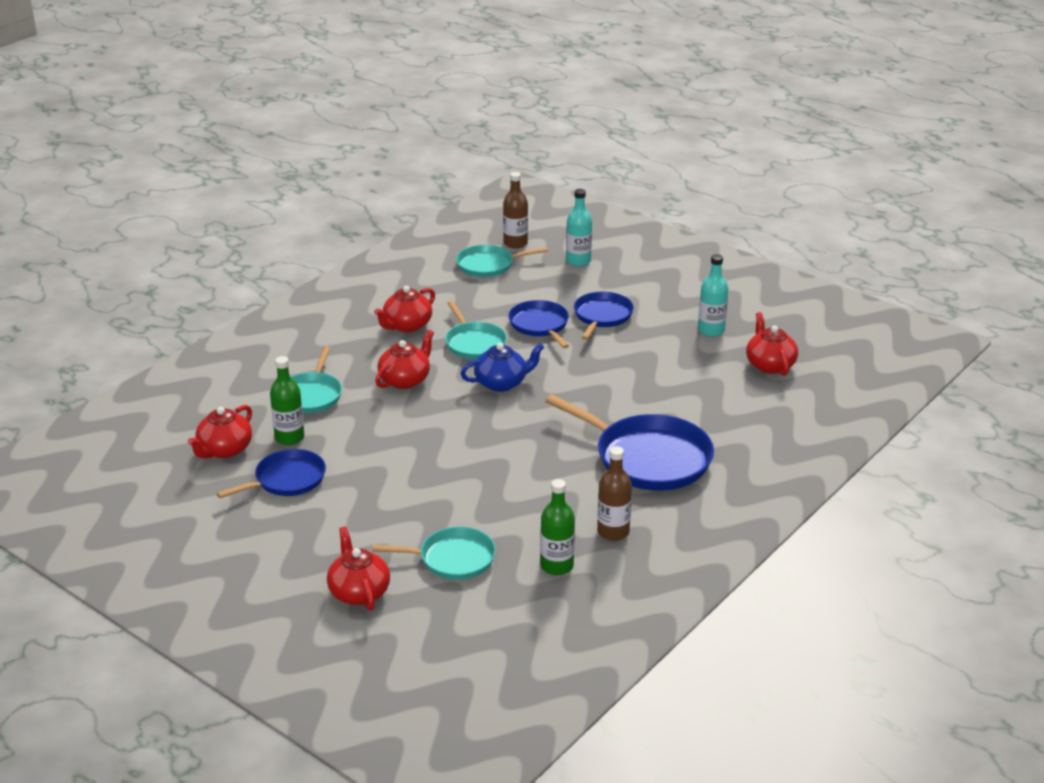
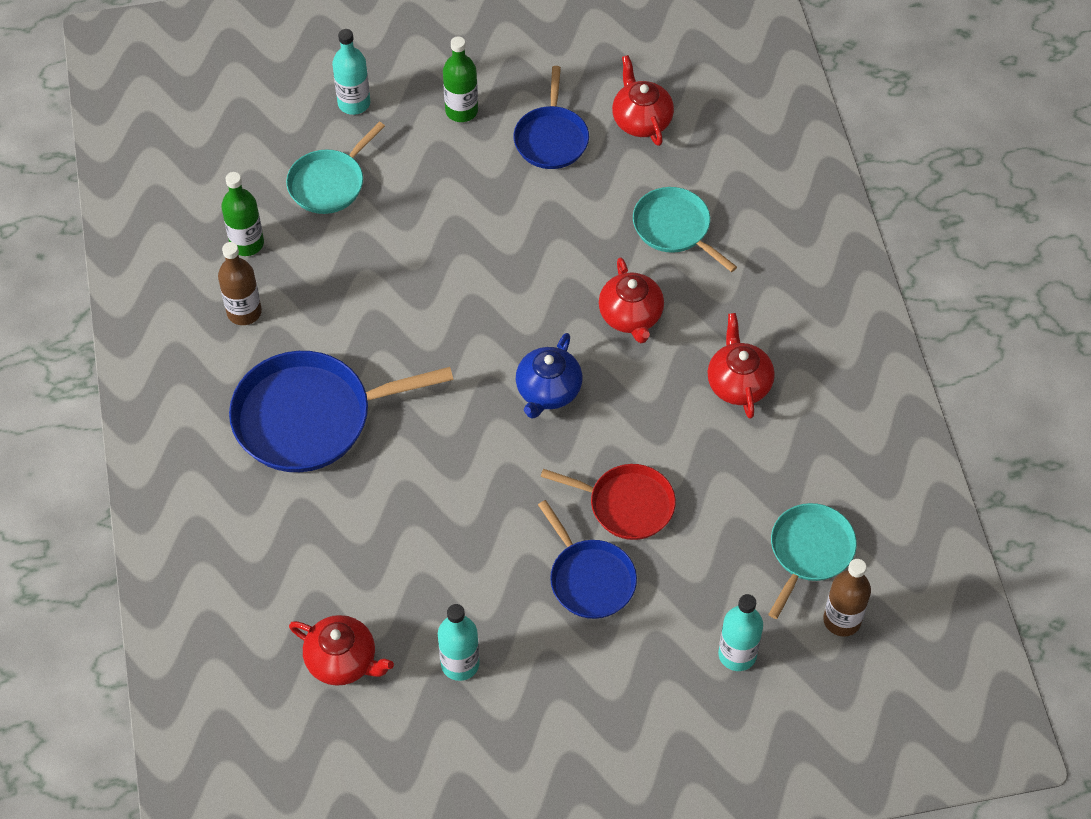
camera: 130 degrees right, 25 degrees up
green bottle [270,356,304,445] -> green bottle moved to [443,36,478,122]
red teapot [327,527,390,611] -> turquoise bottle [332,29,370,115]
turquoise pan [445,301,507,359] -> none
blue pan [508,300,569,348] -> red pan [541,464,676,540]

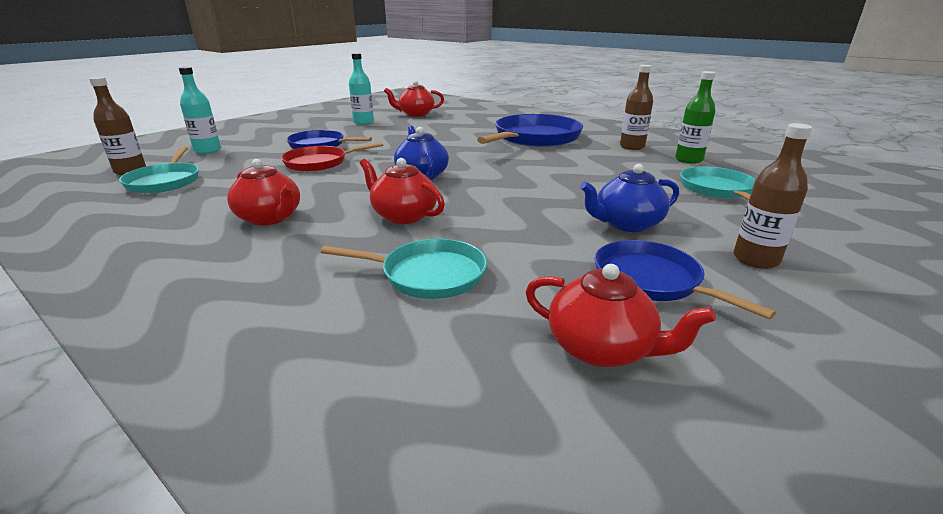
camera: 140 degrees right, 30 degrees down
turquoise bottle [332,29,370,115] -> none
green bottle [443,36,478,122] -> brown bottle [733,123,812,269]
none -> blue teapot [580,164,679,232]

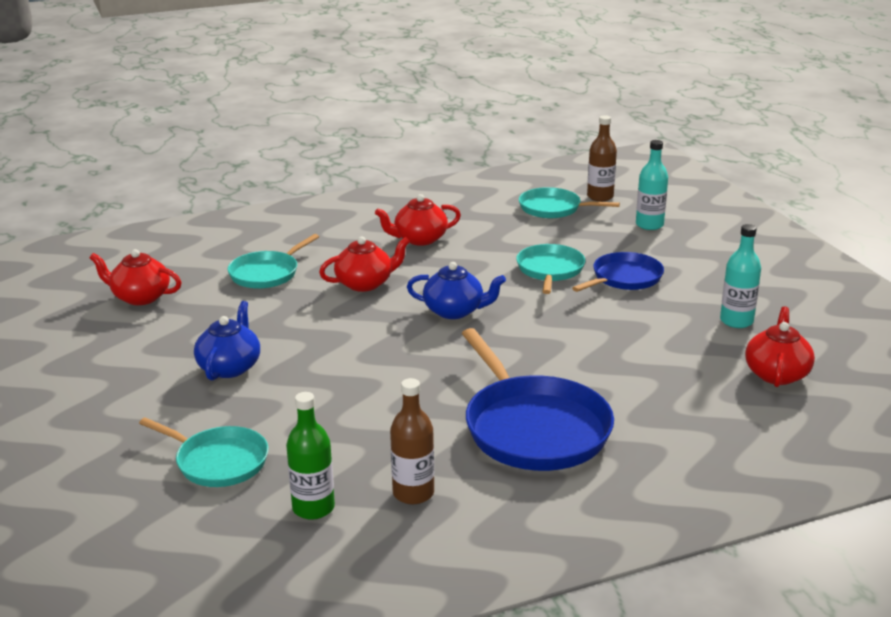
camera: 120 degrees right, 0 degrees up
red pan [281,142,383,172] -> turquoise pan [516,244,585,294]
red teapot [525,264,716,367] -> red teapot turned 45 degrees clockwise [90,249,182,305]
blue pan [595,240,776,319] -> none
brown bottle [733,123,812,269] -> none

